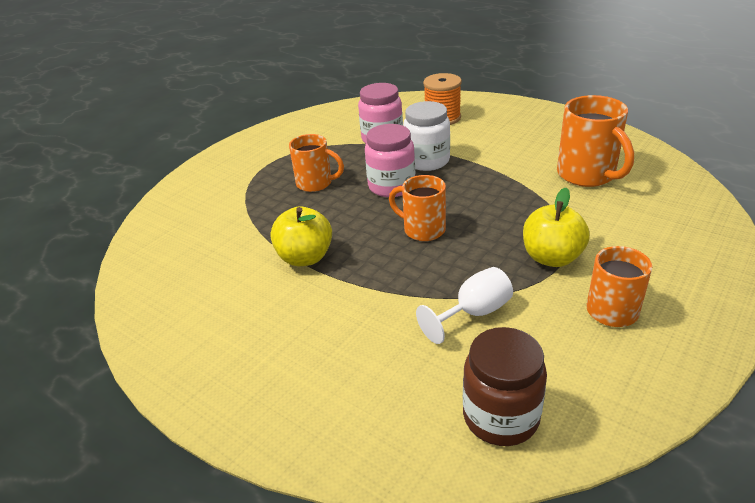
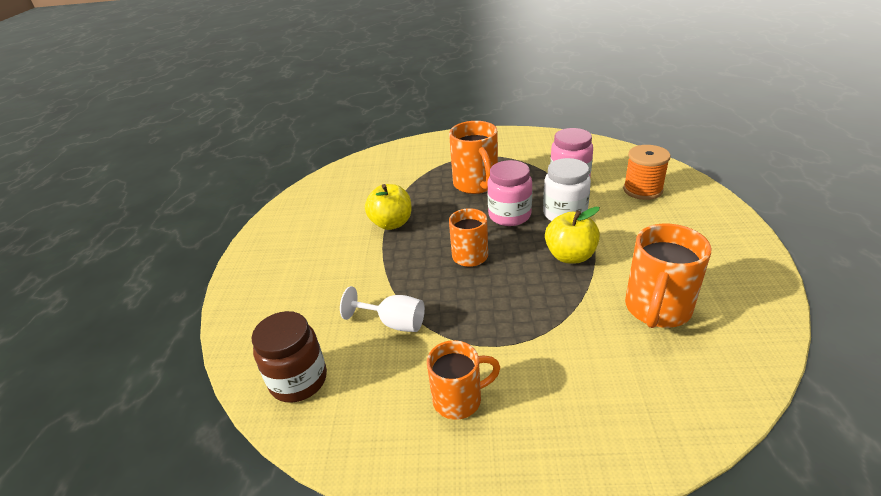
camera: 55 degrees right, 0 degrees up
orange mug [289,134,344,192] -> orange mug [449,121,498,194], size x1.50
yellow apple [523,188,590,267] -> yellow apple moved to [545,207,600,264]

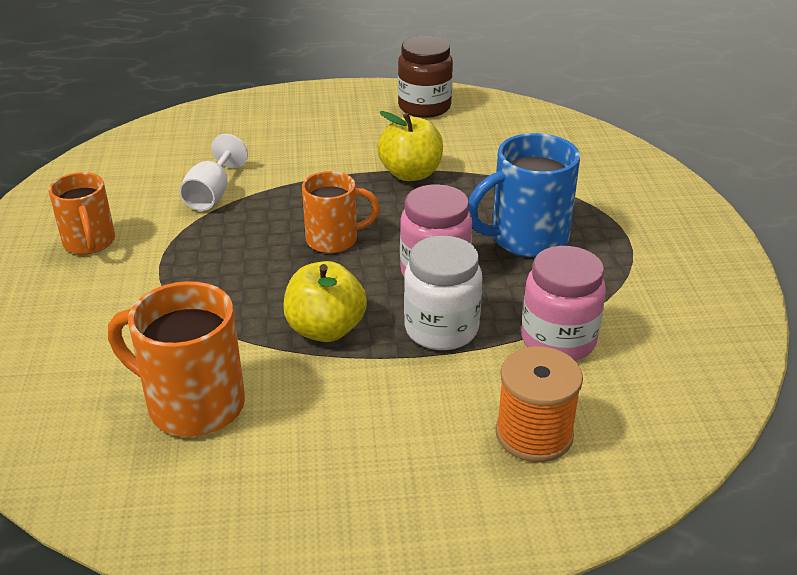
camera: 80 degrees right, 0 degrees up
brown jar [251,311,327,403] -> brown jar moved to [398,36,453,118]
orange mug [449,121,498,194] -> blue mug [469,133,580,257]

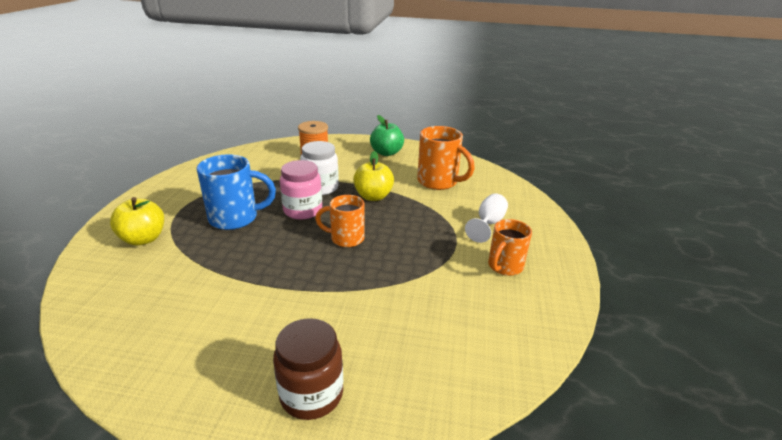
camera: 165 degrees left, 5 degrees down
orange mug [49,172,115,255] -> orange mug turned 135 degrees counterclockwise [488,219,532,276]
white goblet [179,134,248,211] -> white goblet moved to [465,193,508,243]
yellow apple [377,111,443,181] -> yellow apple moved to [110,197,164,246]
brown jar [398,36,453,118] -> brown jar moved to [273,318,343,420]
pink jar [521,246,606,360] -> none
none -> green apple [370,115,404,156]

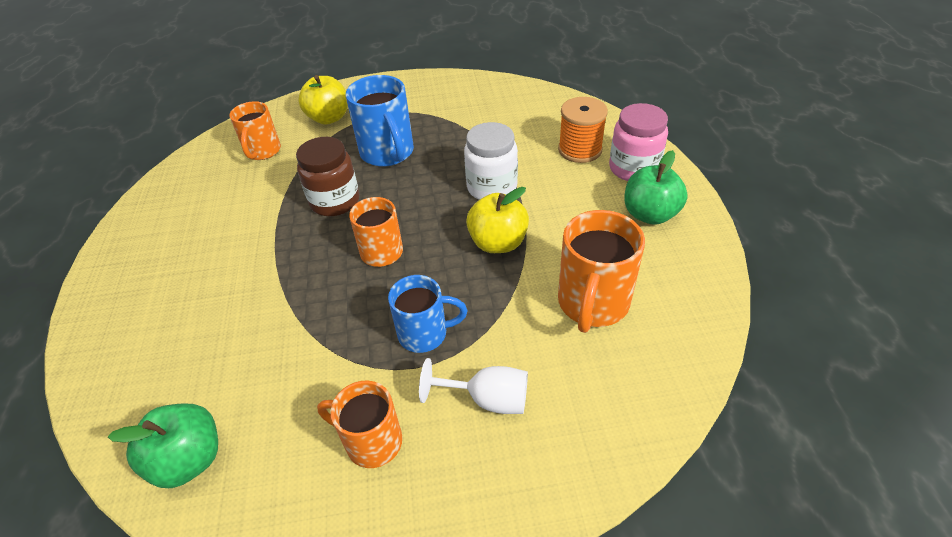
camera: 75 degrees right, 15 degrees up
brown jar [273,318,343,420] -> brown jar moved to [296,137,360,216]
pink jar [280,160,322,220] -> pink jar moved to [609,103,668,181]
none -> green apple [108,404,218,488]
none -> orange mug [230,101,281,160]
none -> blue mug [388,275,467,353]

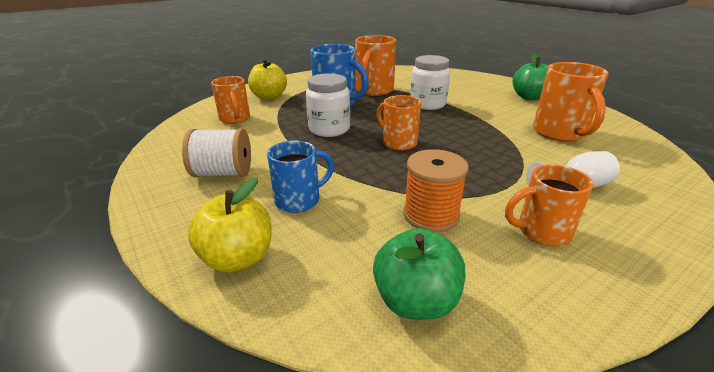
camera: 30 degrees left, 15 degrees down
brown jar [296,137,360,216] -> white jar [306,73,350,137]
blue mug [388,275,467,353] -> blue mug moved to [267,141,334,213]
yellow apple [466,187,529,253] -> yellow apple moved to [188,177,272,273]
orange spool [558,97,608,163] -> orange spool moved to [403,149,469,232]
pink jar [609,103,668,181] -> none
none -> white spool [182,128,251,177]
none -> orange mug [355,35,396,96]

